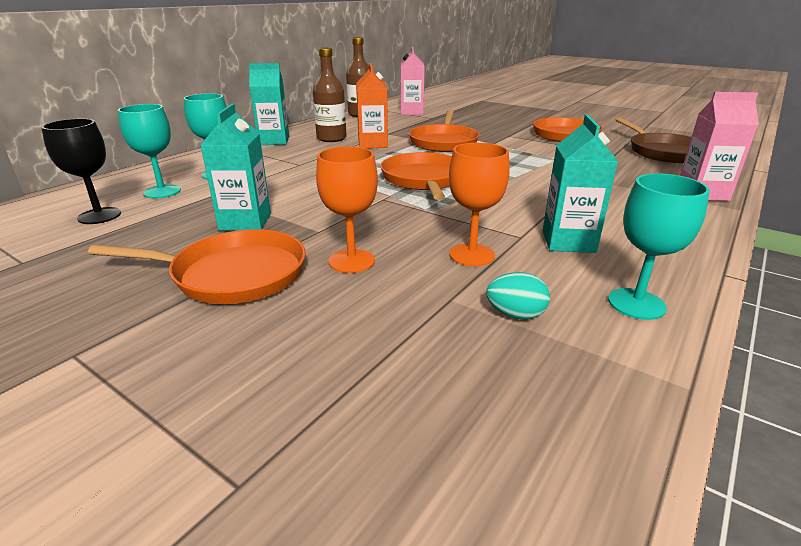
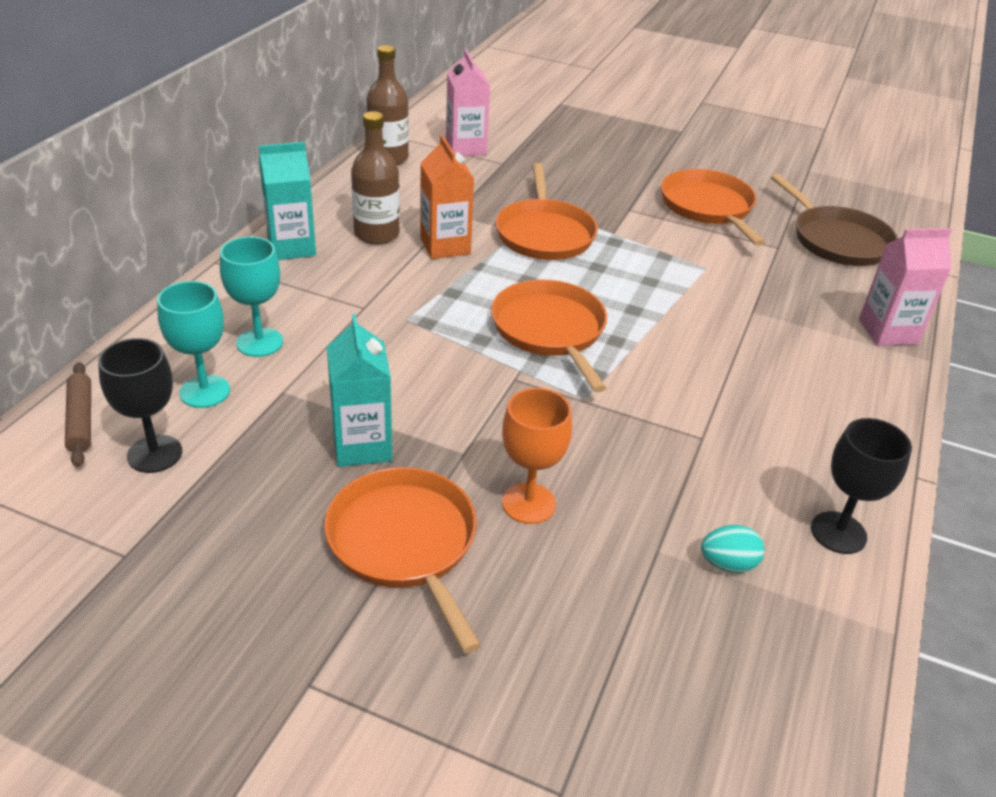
camera: 15 degrees left, 10 degrees up
orange pan [88,229,306,304] -> orange pan turned 105 degrees counterclockwise [324,467,481,653]
orange goblet [449,143,510,266] -> none
turquoise carton [543,114,619,253] -> none
turquoise goblet [608,173,710,320] -> black goblet [811,418,912,554]
none -> brown rolling pin [65,362,91,467]

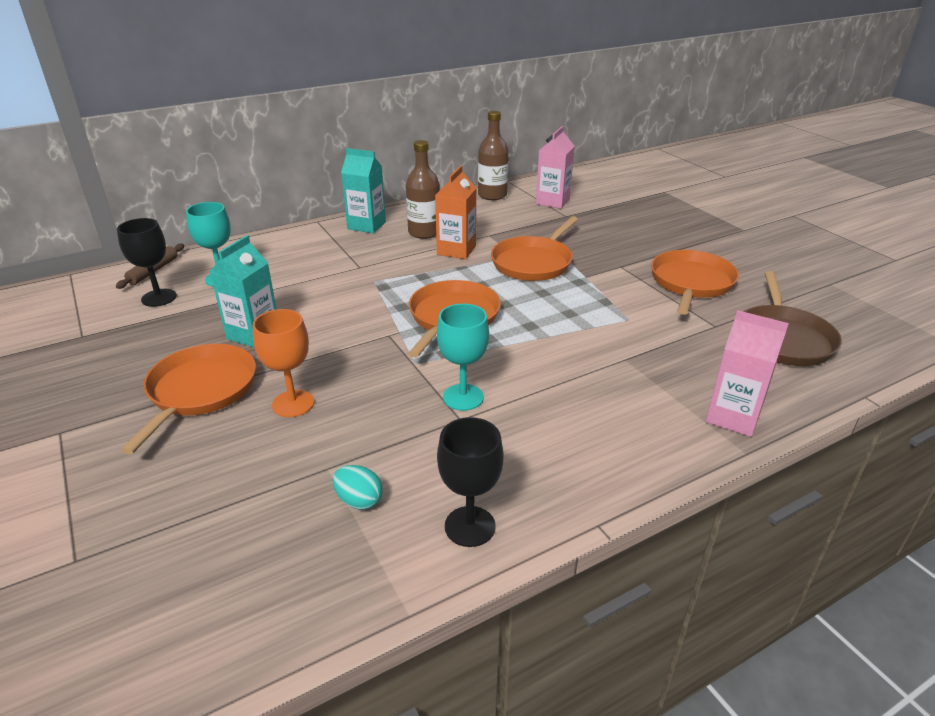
camera: 40 degrees right, 5 degrees down
turquoise goblet [220,236,283,357] -> turquoise goblet moved to [437,304,489,411]

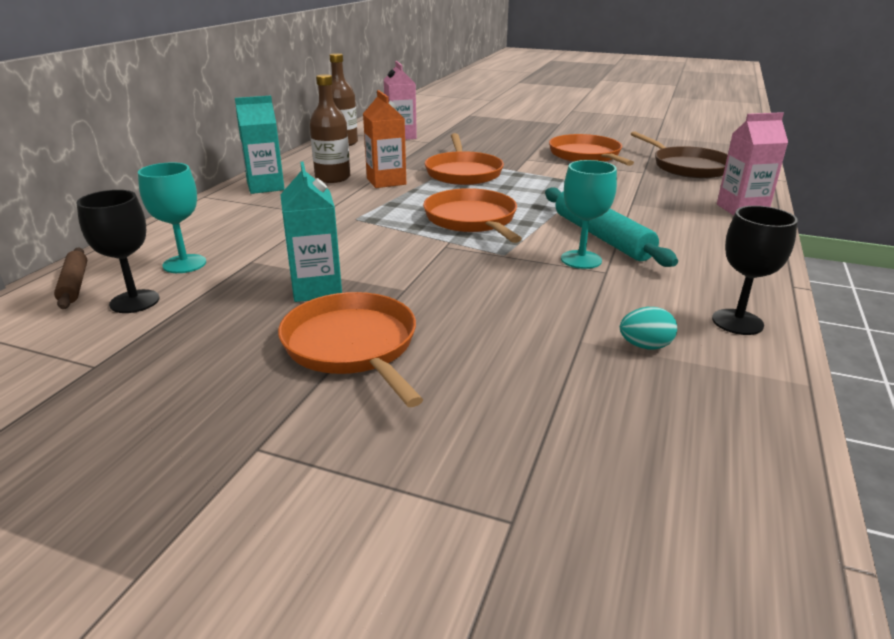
camera: 40 degrees left, 5 degrees down
orange goblet [253,309,314,417] -> none
none -> turquoise rolling pin [545,187,678,267]

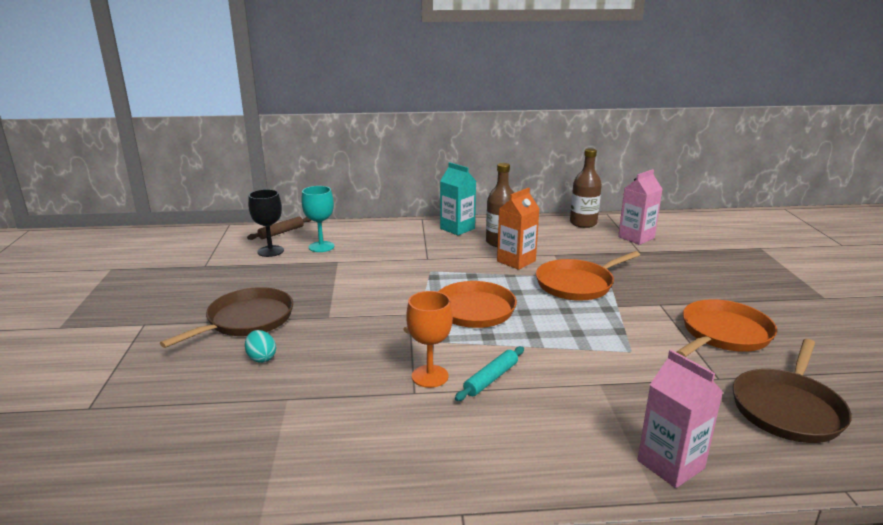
camera: 65 degrees right, 5 degrees down
orange pan [278,292,423,407] -> brown pan [160,287,293,348]
turquoise carton [280,162,342,302] -> none
turquoise rolling pin [545,187,678,267] -> turquoise rolling pin [455,346,524,401], size x0.57
turquoise goblet [561,160,617,269] -> orange goblet [406,291,453,388]
turquoise egg [620,307,677,350] -> turquoise egg moved to [245,330,276,363]
black goblet [712,206,798,335] -> none

